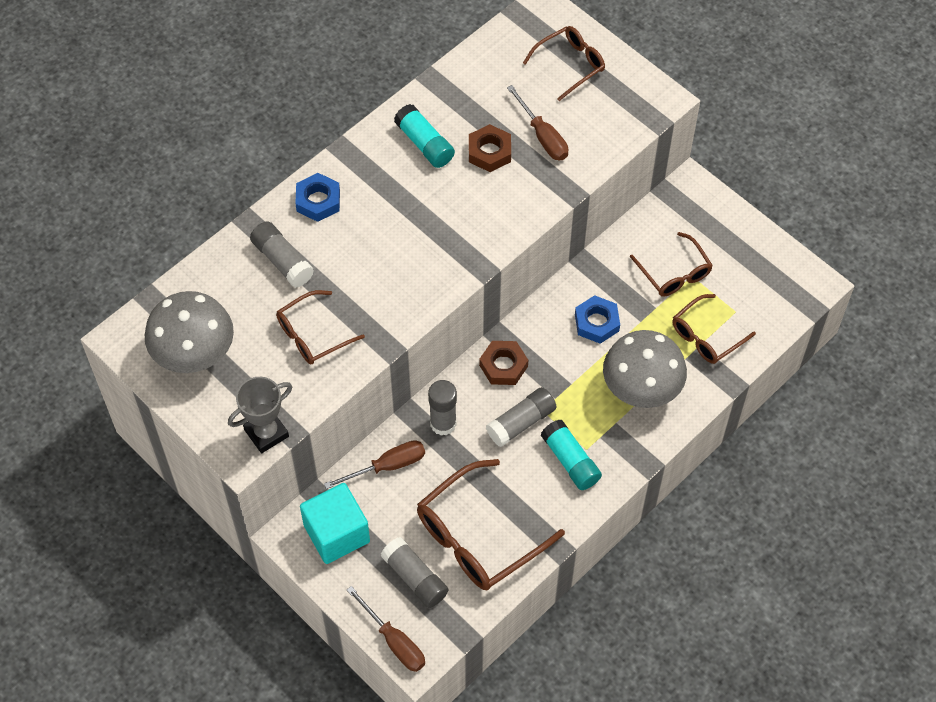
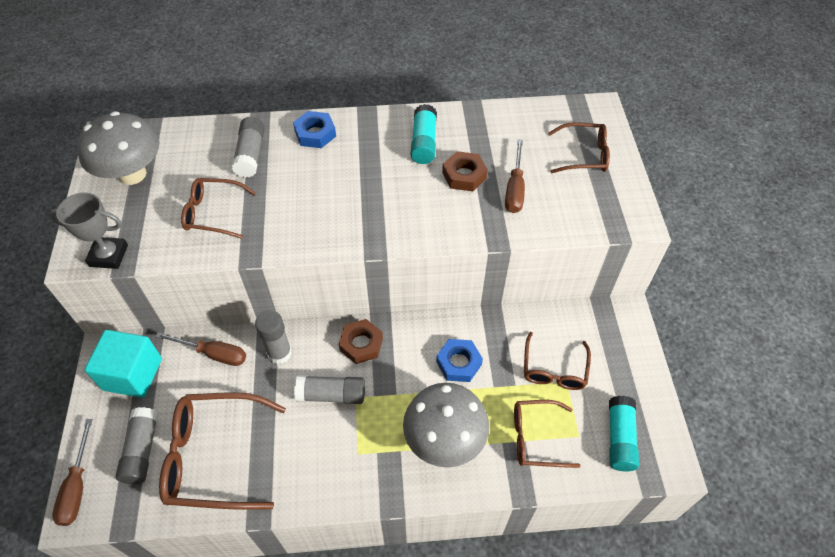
camera: 40 degrees right, 5 degrees down
turquoise glue stick [541,420,602,490] -> turquoise glue stick moved to [609,396,639,472]

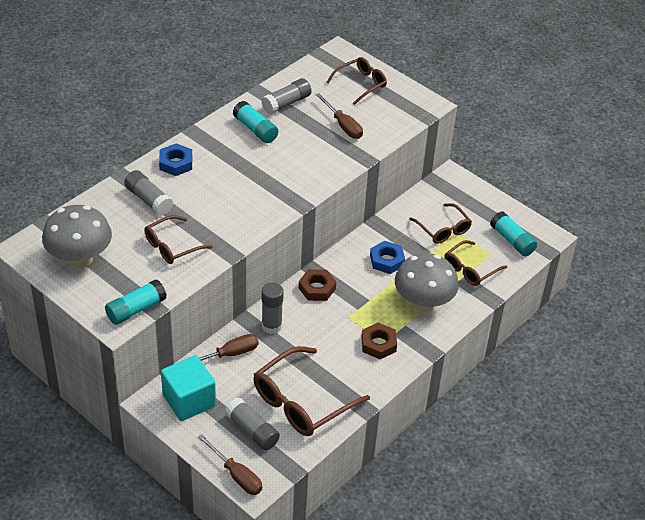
camera: 45 degrees left, 10 degrees down
grey trophy [49,192,128,269] -> turquoise glue stick [105,279,167,325]
grey glue stick [294,375,365,404] -> grey glue stick moved to [261,78,311,114]
brown nut [442,151,488,191] -> brown nut moved to [361,323,397,359]

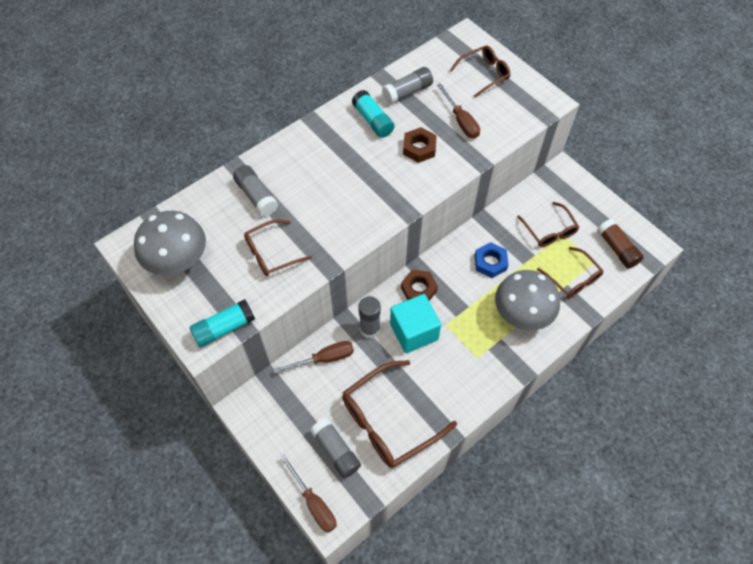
camera: 10 degrees right, 15 degrees up
blue nut [159,143,192,176] -> none
turquoise cube [161,355,216,421] -> turquoise cube moved to [390,294,441,353]
brown nut [361,323,397,359] -> brown nut moved to [403,127,437,163]
brown glasses [444,240,507,286] -> brown glasses turned 90 degrees counterclockwise [537,247,604,299]
turquoise glue stick [490,211,537,256] -> brown glue stick [597,219,644,269]

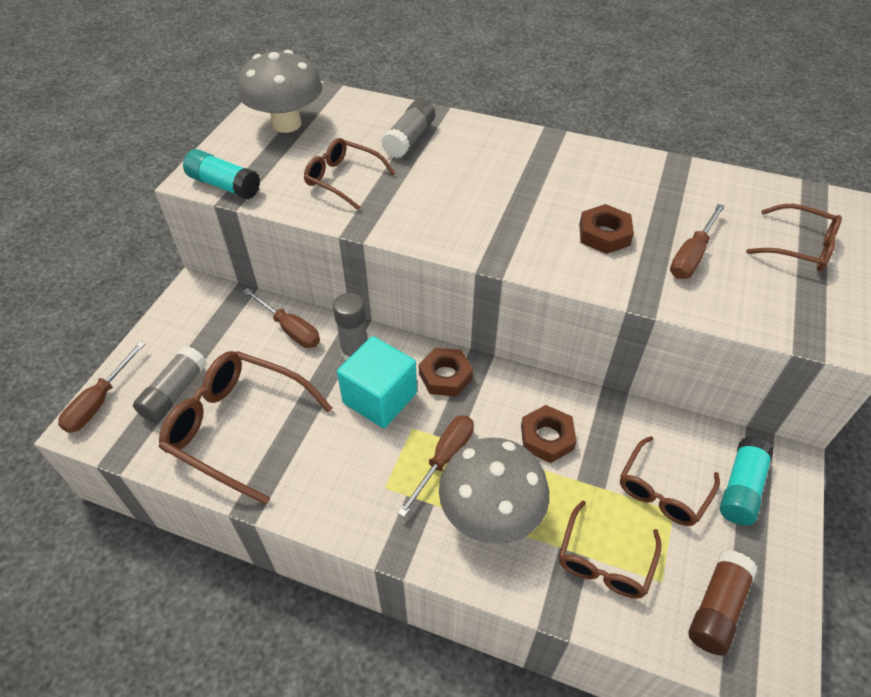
camera: 60 degrees right, 10 degrees down
turquoise glue stick [352,90,395,138] -> turquoise glue stick moved to [720,437,774,525]
grey glue stick [382,67,433,104] -> none
blue nut [474,242,509,278] -> brown nut [521,405,577,463]
none -> brown screwdriver [398,415,474,517]

